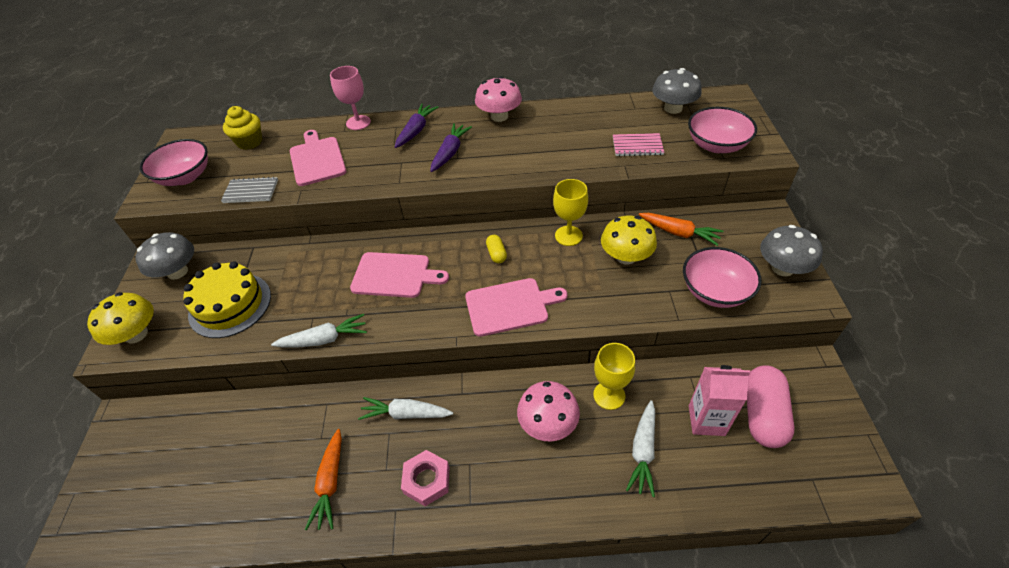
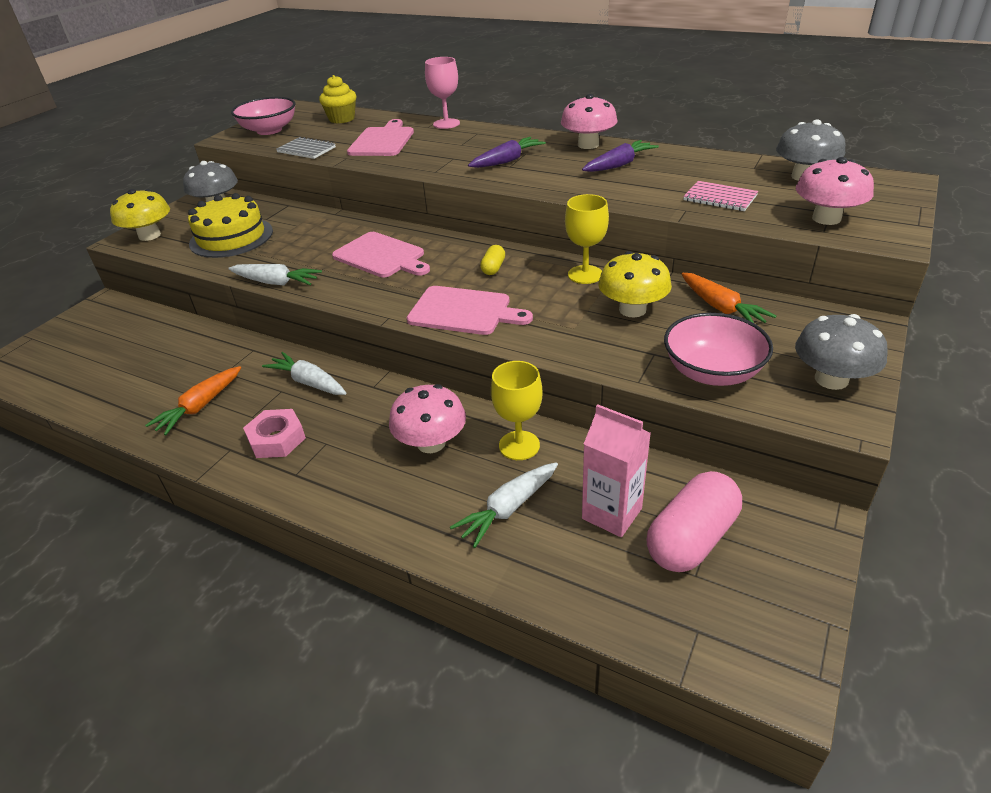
camera: 30 degrees right, 10 degrees down
purple carrot [395,104,438,148] -> purple carrot moved to [582,140,659,172]
pink bowl [688,107,757,153] -> pink mushroom [796,157,874,225]

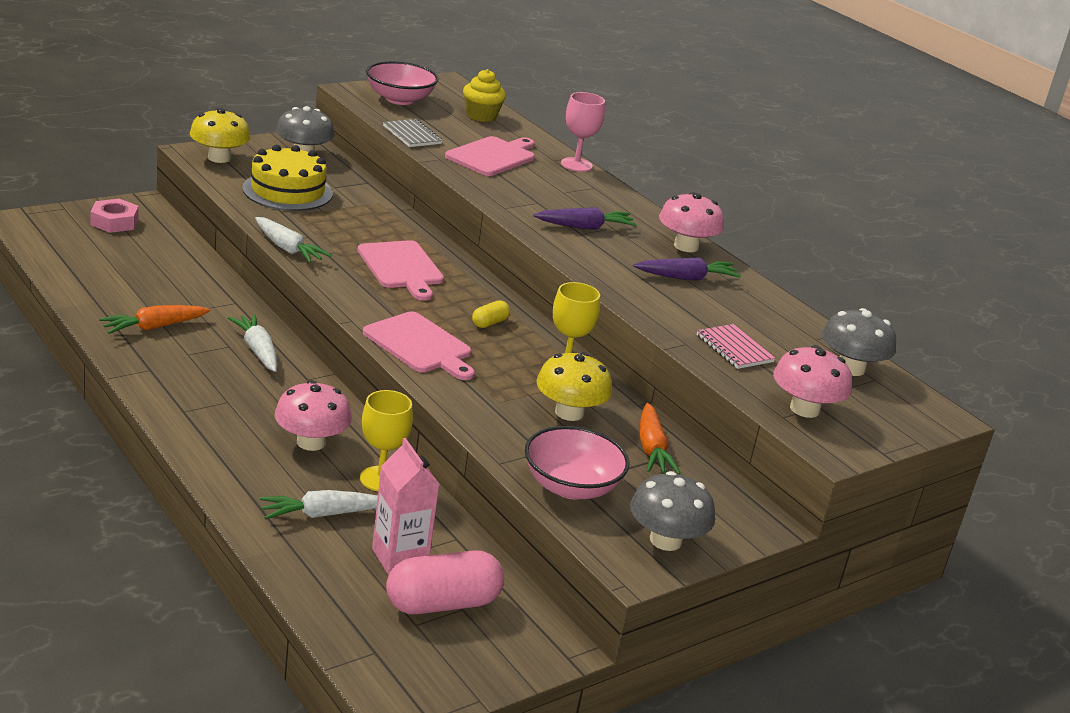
camera: 20 degrees right, 10 degrees down
pink nut [243,409,306,458] -> pink nut moved to [90,198,139,233]

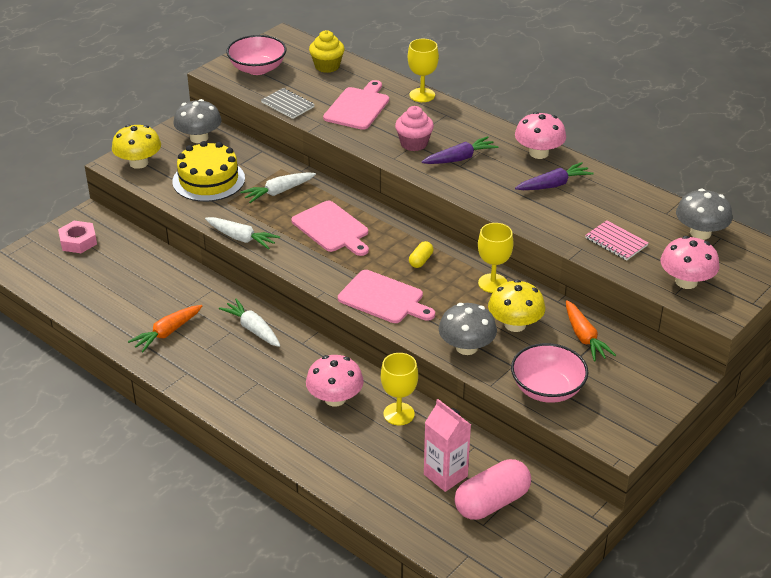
camera: 10 degrees left, 10 degrees up
white carrot [260,490,378,519] -> white carrot moved to [240,172,316,203]
pink goblet [561,92,605,172] -> yellow goblet [408,39,439,102]
grey mushroom [630,471,715,551] -> grey mushroom moved to [439,303,497,355]
none -> pink cupcake [395,106,434,151]

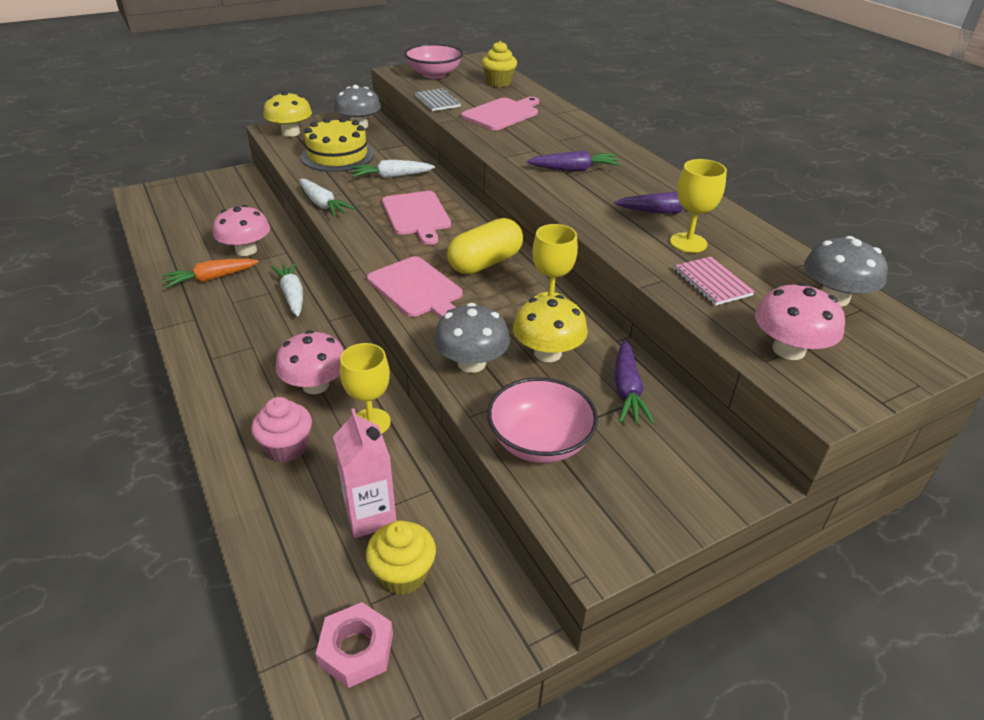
camera: 20 degrees right, 0 degrees up
pink nut [58,221,97,253] -> pink nut moved to [316,602,393,688]
pink cupcake [395,106,434,151] -> pink cupcake moved to [251,397,312,462]
yellow goblet [408,39,439,102] -> yellow goblet moved to [670,159,727,253]
yellow capsule [409,241,433,268] -> yellow capsule [447,218,523,274], size x2.11
pink capsule [454,459,531,520] -> yellow cupcake [366,520,436,595]
pink mushroom [515,112,566,159] -> pink mushroom moved to [213,205,270,256]
orange carrot [566,300,616,361] -> purple carrot [614,340,655,424]

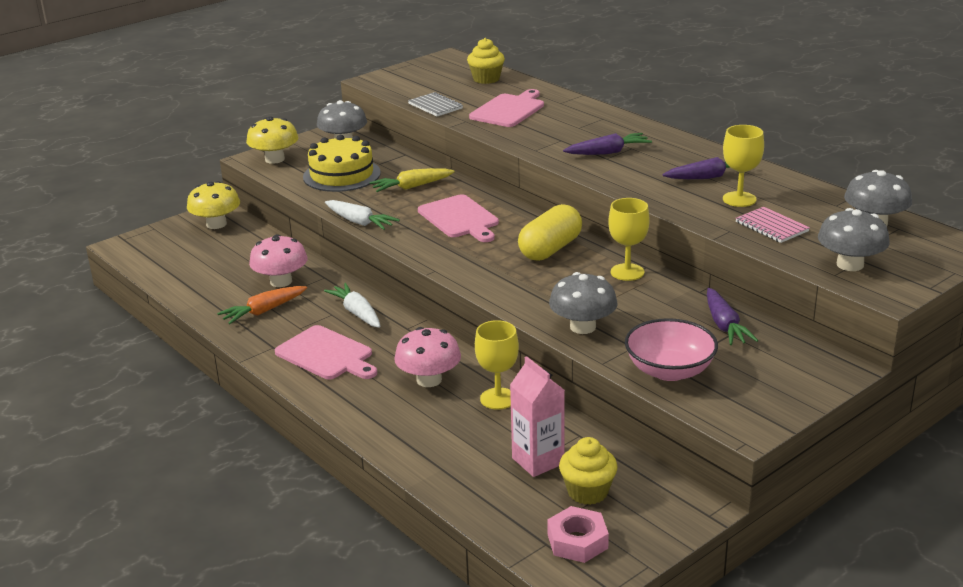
camera: 10 degrees left, 10 degrees down
pink cupcake [251,397,312,462] -> none
white carrot [352,160,435,178] -> yellow carrot [369,168,455,192]
pink cutting board [367,256,463,318] -> pink cutting board moved to [275,325,377,379]
pink bowl [405,44,463,79] -> none
yellow mushroom [513,295,588,362] -> yellow mushroom moved to [187,181,240,229]
pink mushroom [755,282,845,360] -> grey mushroom [818,208,890,271]

